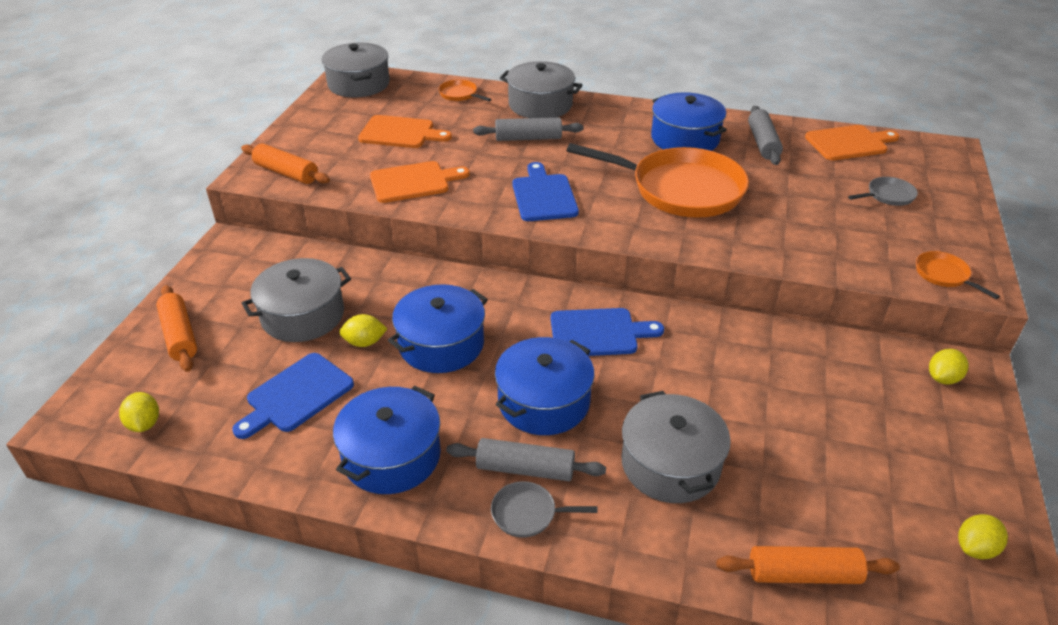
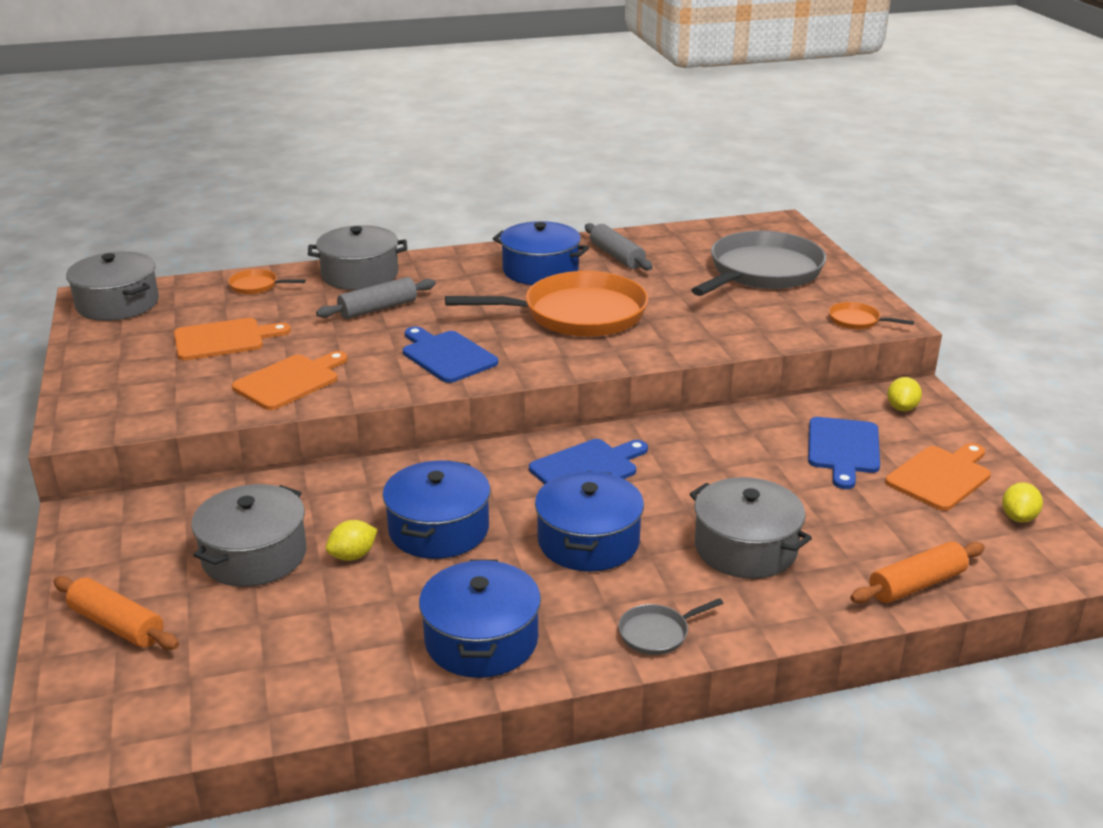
camera: 30 degrees left, 10 degrees down
yellow lemon [119,392,159,432] -> none
blue cutting board [232,353,354,439] -> blue cutting board moved to [808,417,880,489]
orange rolling pin [241,144,330,184] -> none
grey rolling pin [446,438,606,481] -> none
orange cutting board [805,125,899,160] -> orange cutting board moved to [885,443,991,511]
grey pan [848,177,918,206] -> grey pan [691,231,826,296], size x2.44

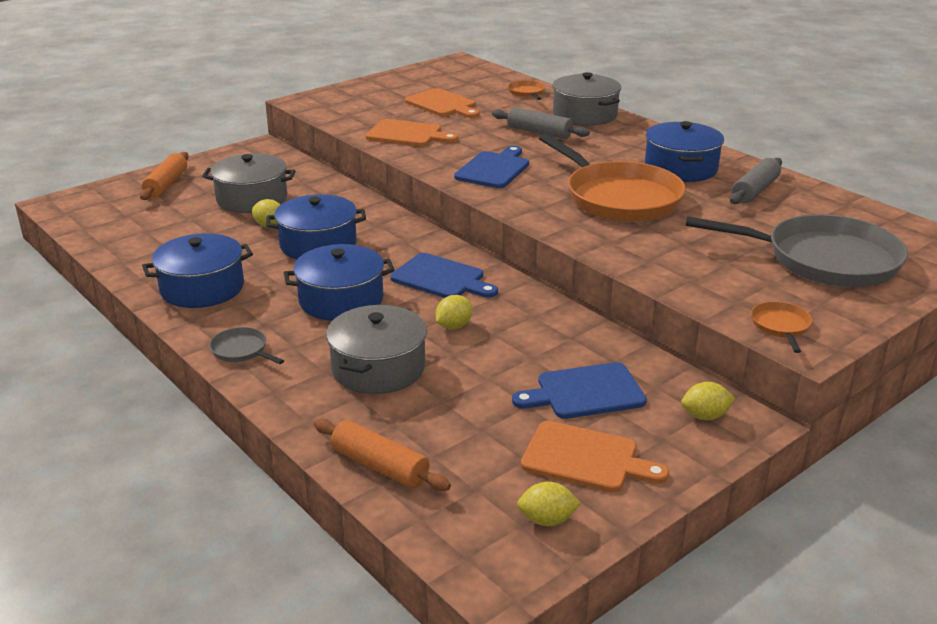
camera: 65 degrees right, 0 degrees up
grey pot [66,252,159,321] -> none
none -> yellow lemon [436,295,472,329]

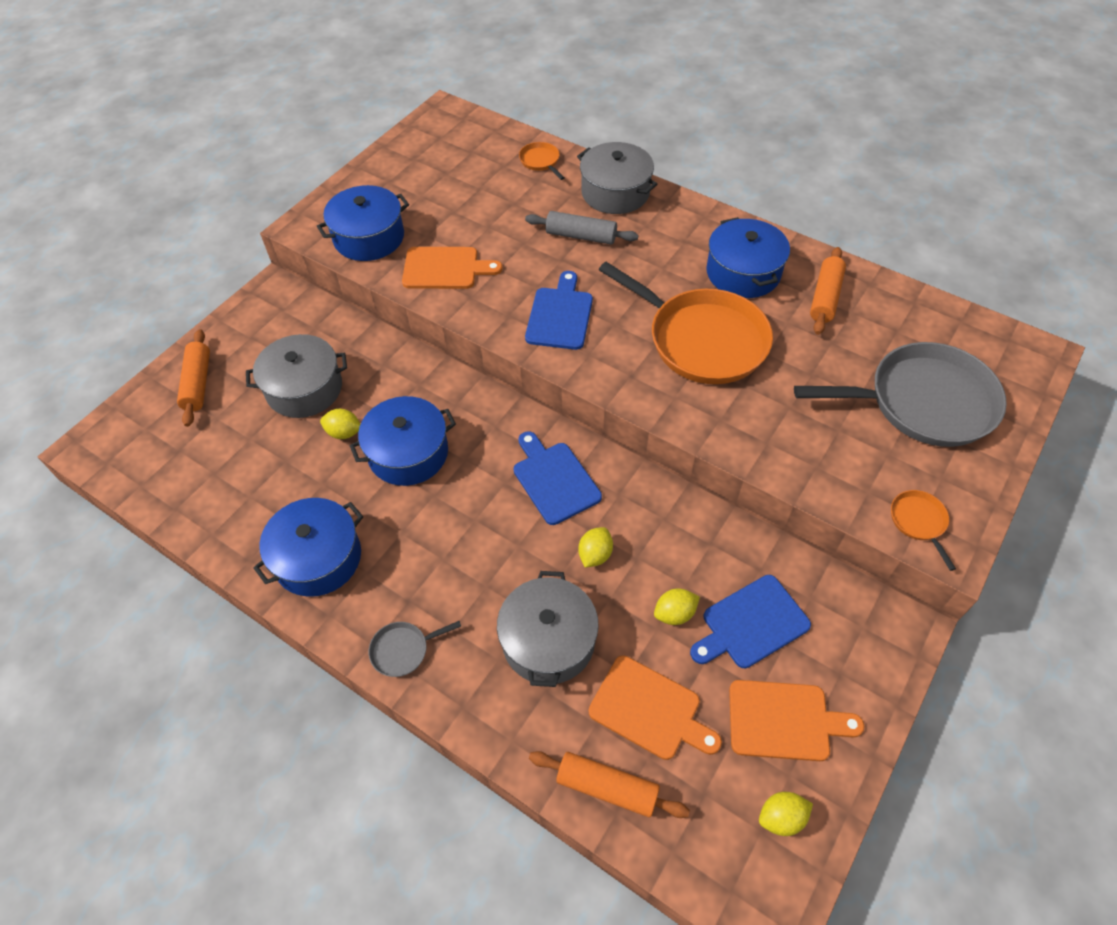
camera: 15 degrees left, 25 degrees up
grey pan [209,327,284,364] -> grey pan turned 45 degrees counterclockwise [369,621,461,677]
blue pot [284,244,394,321] -> blue pot moved to [317,185,409,261]
blue cutting board [390,253,498,298] -> blue cutting board turned 135 degrees counterclockwise [514,431,602,525]
orange cutting board [405,88,480,118] -> orange cutting board moved to [589,656,722,760]
yellow lemon [681,382,735,420] -> yellow lemon moved to [654,588,700,625]
grey rolling pin [730,158,782,204] -> orange rolling pin [810,247,846,335]

